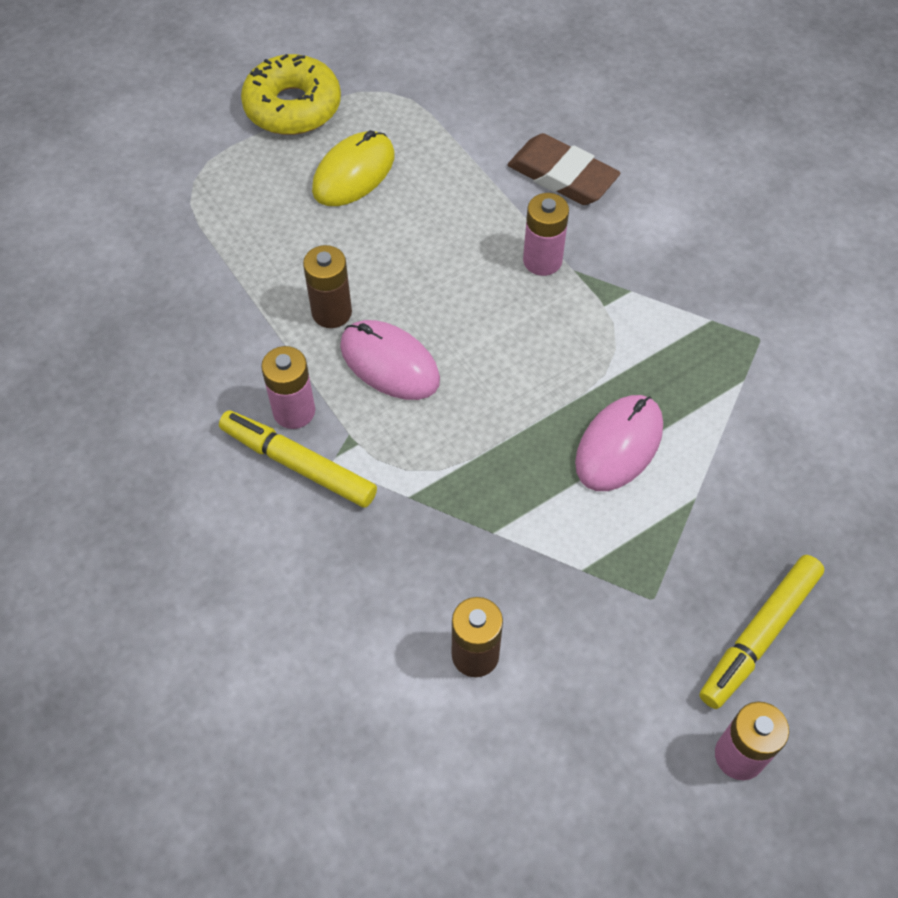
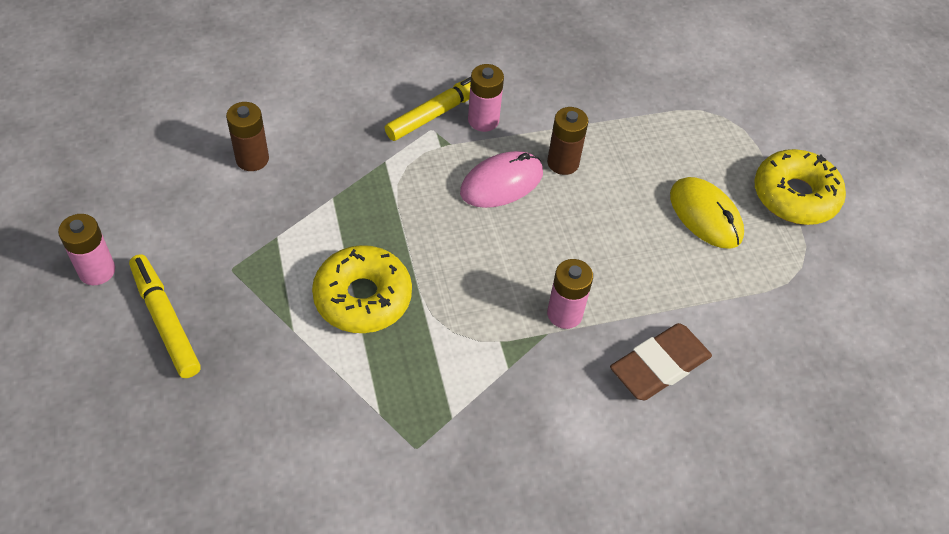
camera: 105 degrees right, 5 degrees down
pink mouse [575,395,663,491] -> yellow donut [312,245,412,333]

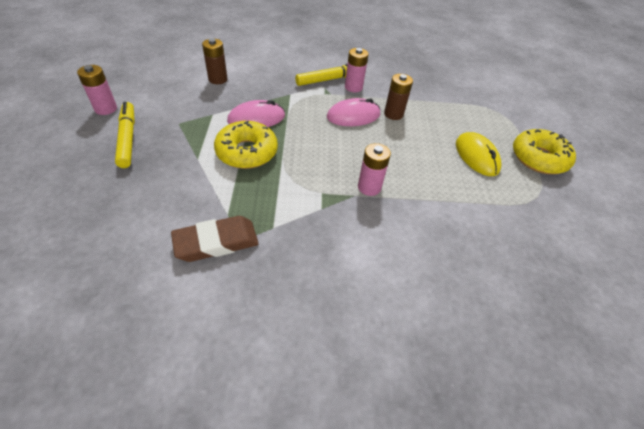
camera: 15 degrees right, 5 degrees down
brown eraser [610,323,712,400] -> brown eraser moved to [171,216,259,262]
none -> pink mouse [227,100,285,127]

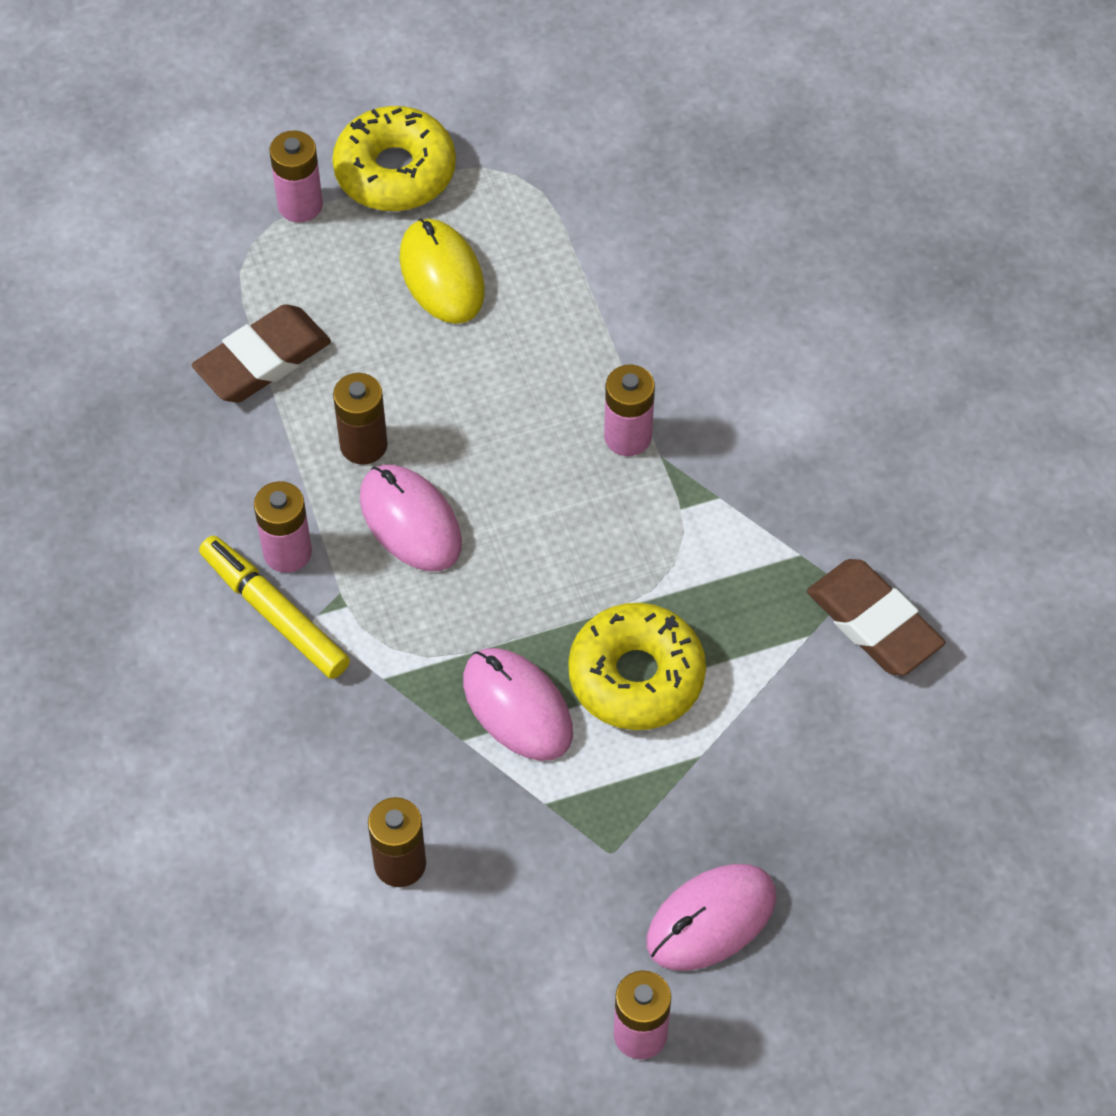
camera: 105 degrees left, 10 degrees up
yellow marker [115,102,135,168] -> pink mouse [646,864,776,971]
yellow mouse [456,132,501,176] -> yellow mouse turned 75 degrees counterclockwise [399,219,485,324]
none -> brown eraser [192,304,331,403]
none -> pink battery [269,130,323,223]

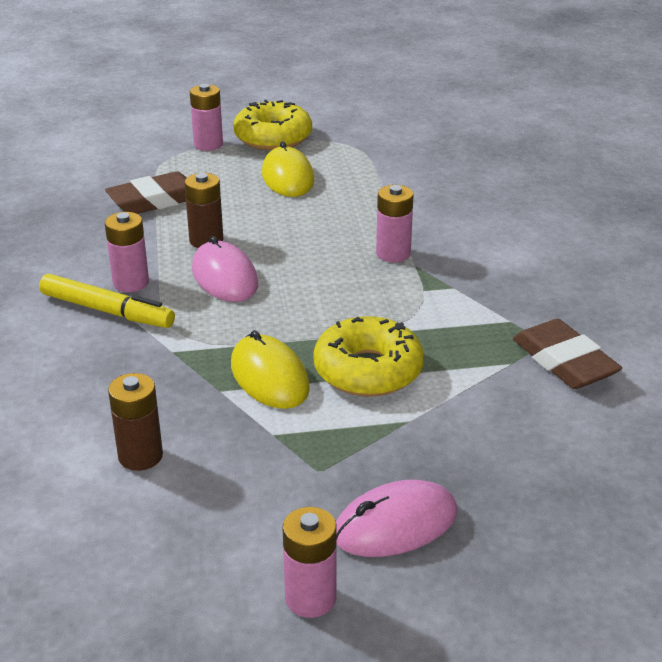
camera: 10 degrees right, 25 degrees down
yellow marker [199,536,350,679] -> yellow marker turned 150 degrees clockwise [39,274,175,328]
pink mouse [463,648,573,761] -> yellow mouse [231,330,310,409]

